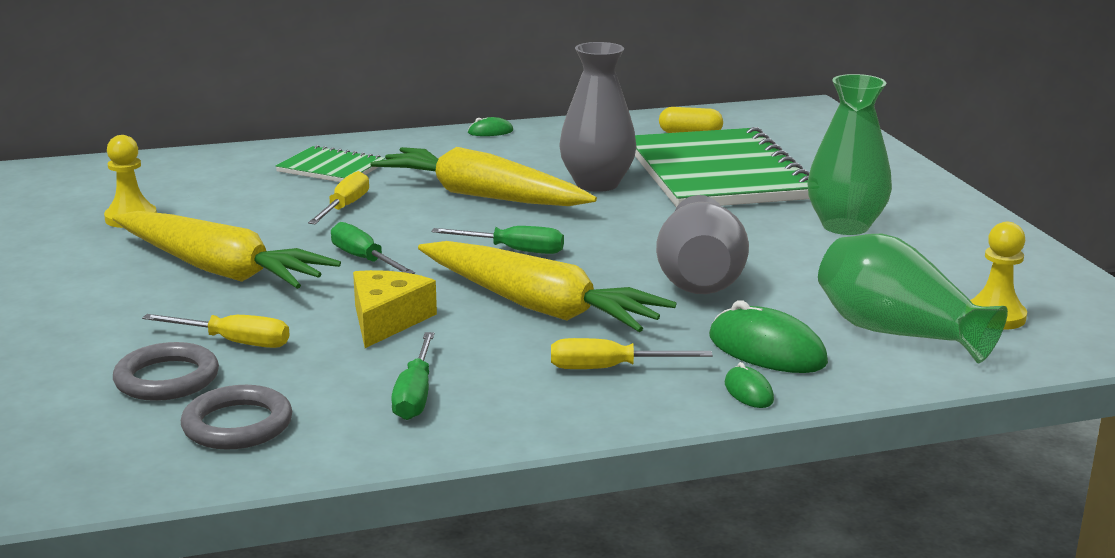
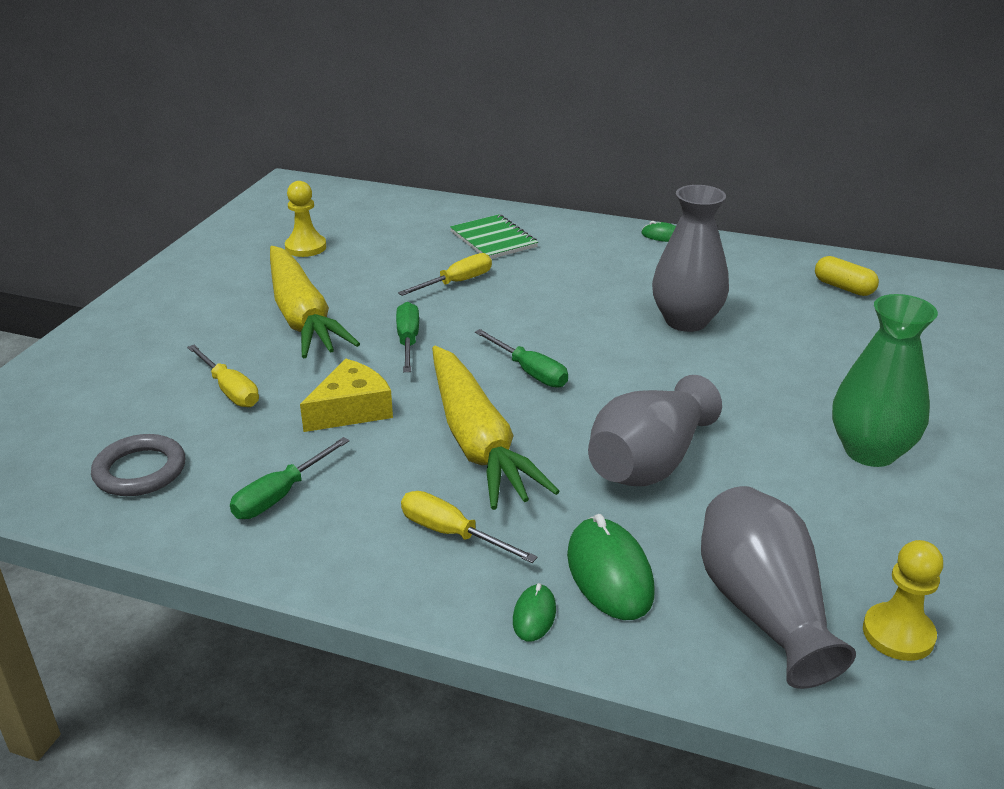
camera: 35 degrees right, 10 degrees up
grey ring [113,342,219,401] -> none
yellow carrot [370,147,597,206] -> none
green notebook [635,127,810,207] -> none
green vase [818,234,1008,363] -> grey vase [701,486,856,689]

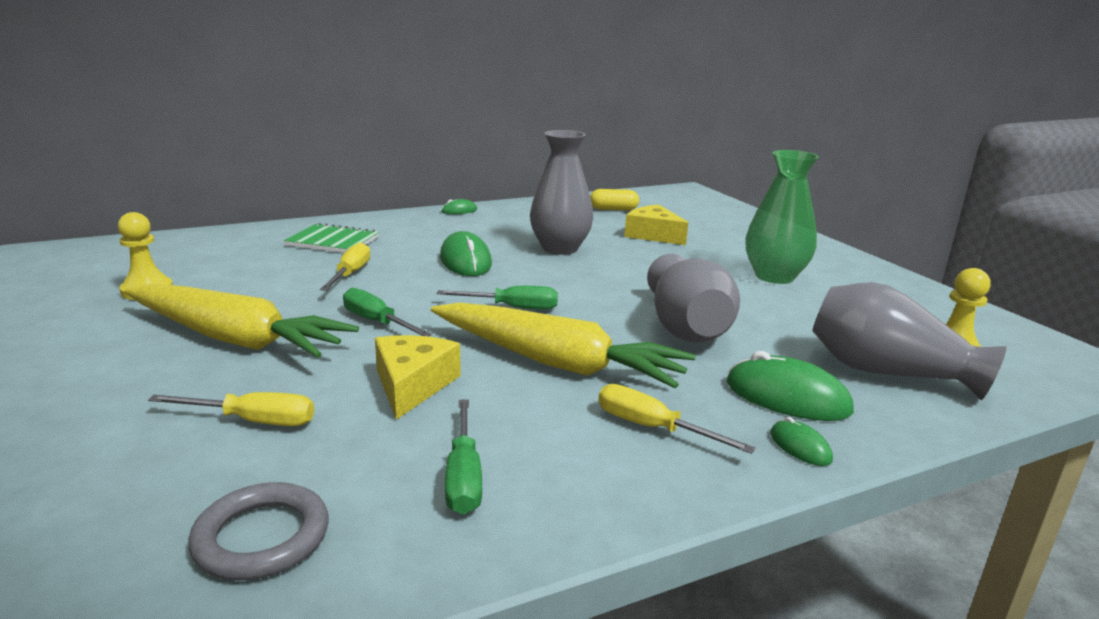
camera: 45 degrees left, 10 degrees down
yellow screwdriver [401,491,538,563] -> yellow screwdriver turned 45 degrees clockwise [598,384,756,454]
none -> green mouse [440,231,492,276]
none -> yellow cheese [624,205,688,245]

